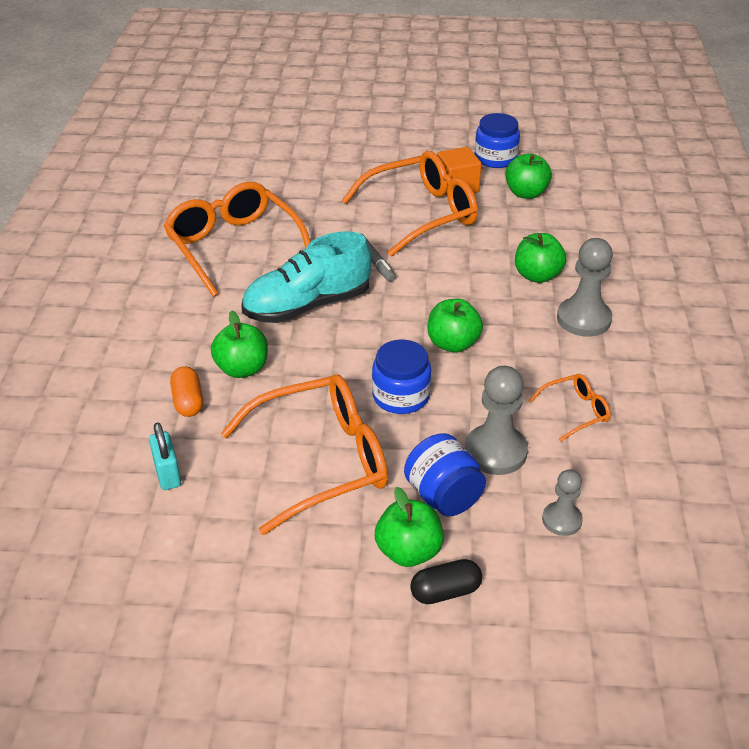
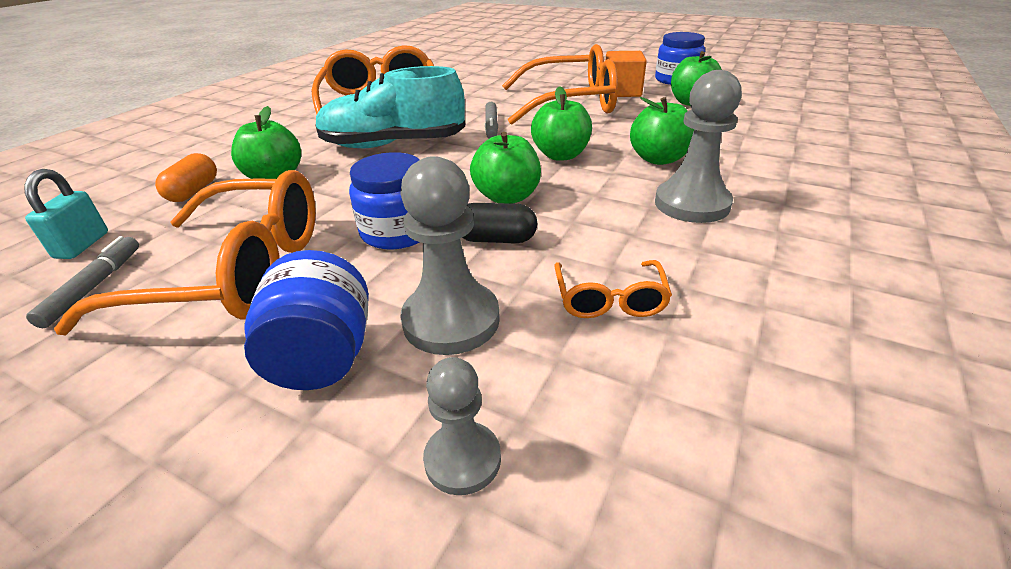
camera: 25 degrees right, 5 degrees down
green apple [375,487,444,567] -> green apple moved to [531,86,592,161]
black capsule [410,559,482,604] -> black capsule moved to [462,203,537,243]
orange glasses [529,374,611,441] -> orange glasses turned 90 degrees clockwise [555,260,672,318]
none -> grey marker [26,236,139,328]

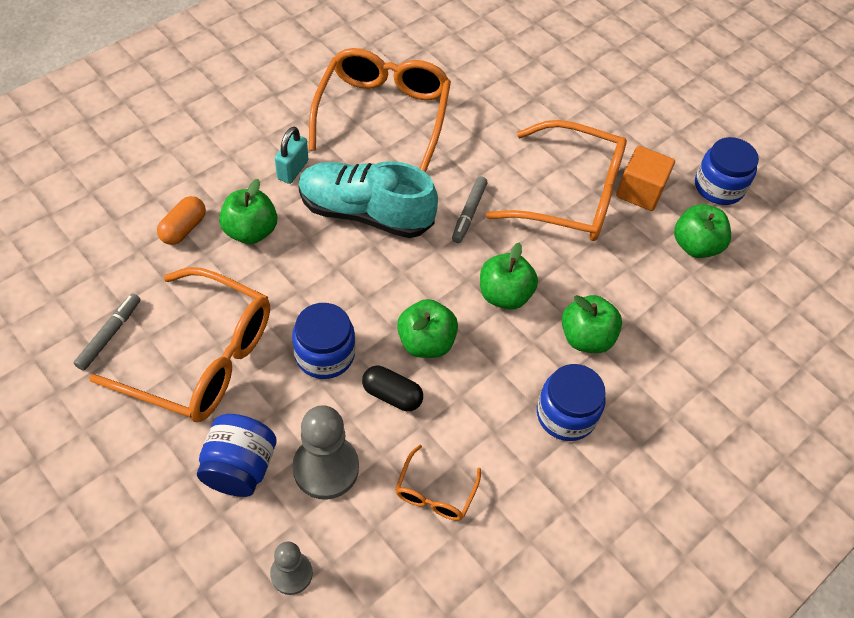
camera: 15 degrees right, 20 degrees up
turquoise padlock [24,169,108,259] -> turquoise padlock moved to [275,127,308,184]
grey pawn [655,70,742,223] -> blue jar [537,364,606,441]

